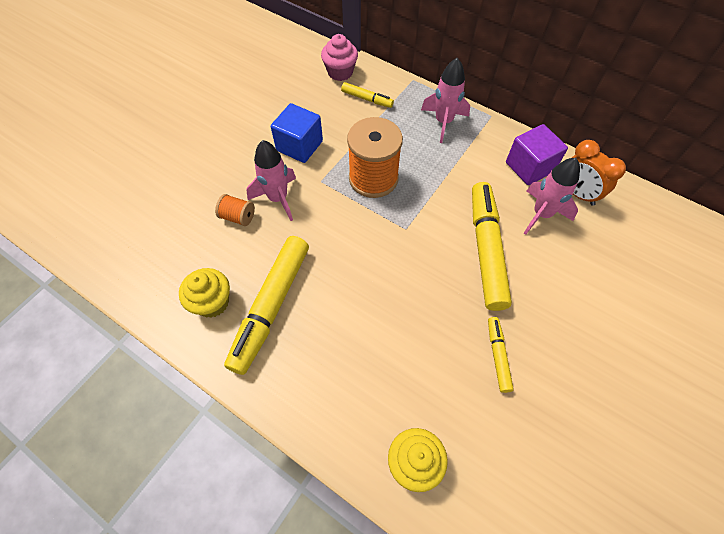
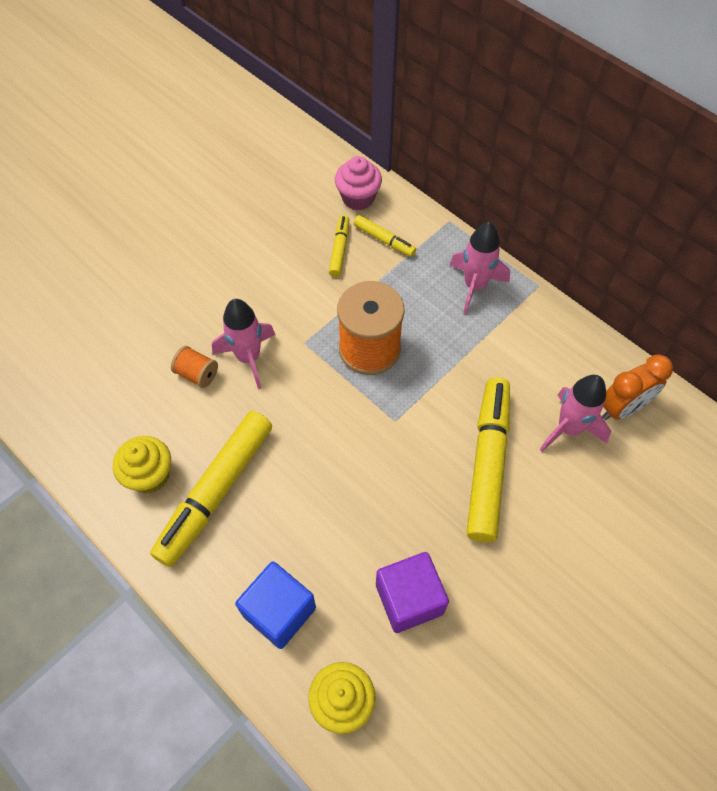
camera: 10 degrees right, 0 degrees up
blue cube [271,103,323,163] -> blue cube moved to [235,561,316,649]
yellow marker [488,317,514,393] -> yellow marker moved to [329,215,349,277]
purple cube [506,124,568,185] -> purple cube moved to [376,552,449,633]
orange clock [572,140,626,206] -> orange clock turned 90 degrees counterclockwise [602,354,673,420]

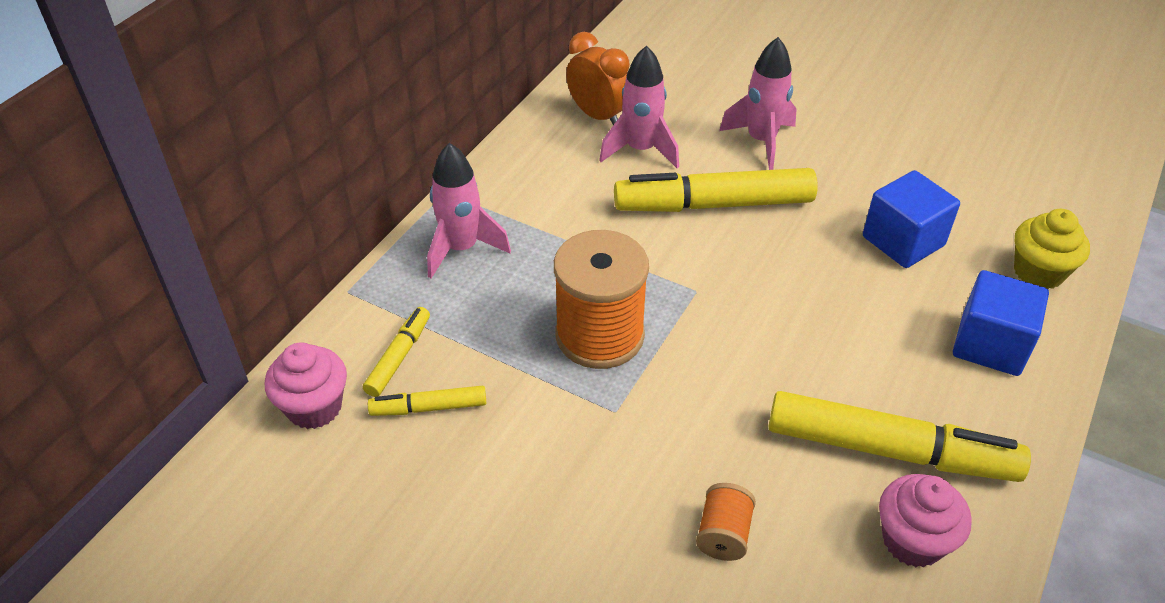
camera: 105 degrees left, 15 degrees down
yellow cupcake [113,436,171,493] -> pink cupcake [879,474,972,567]
pink rocket [212,299,275,389] -> pink rocket moved to [719,37,797,170]
purple cube [376,552,449,633] -> blue cube [863,170,960,268]

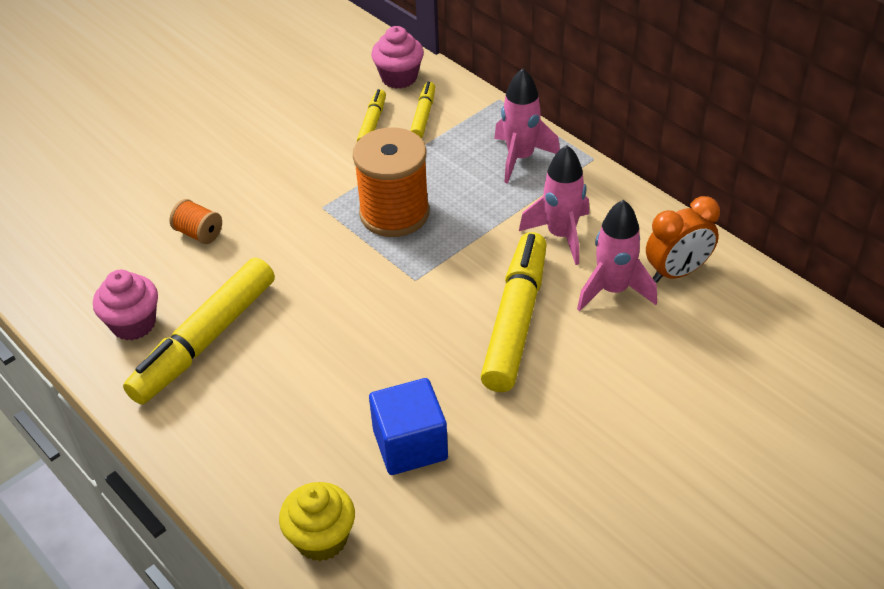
camera: 110 degrees right, 0 degrees up
yellow marker [363,307,430,397] -> yellow marker turned 120 degrees counterclockwise [410,82,435,138]
pink rocket [719,37,797,170] -> pink rocket moved to [519,145,589,265]
blue cube [953,270,1049,376] -> none

